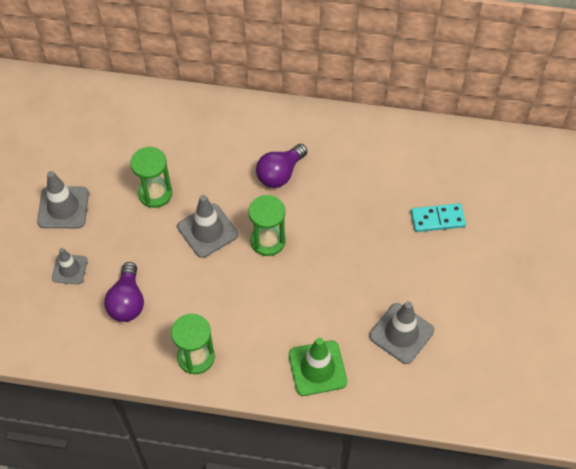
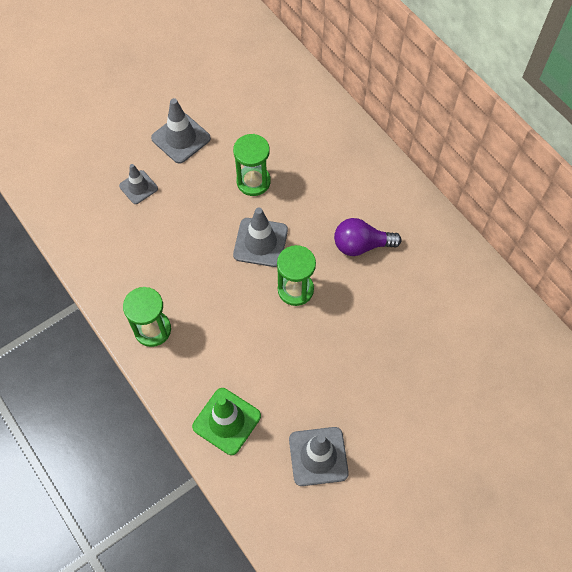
camera: 45 degrees right, 5 degrees up
purple light bulb [104,262,144,322] -> none
turquoise domino [411,203,466,232] -> none

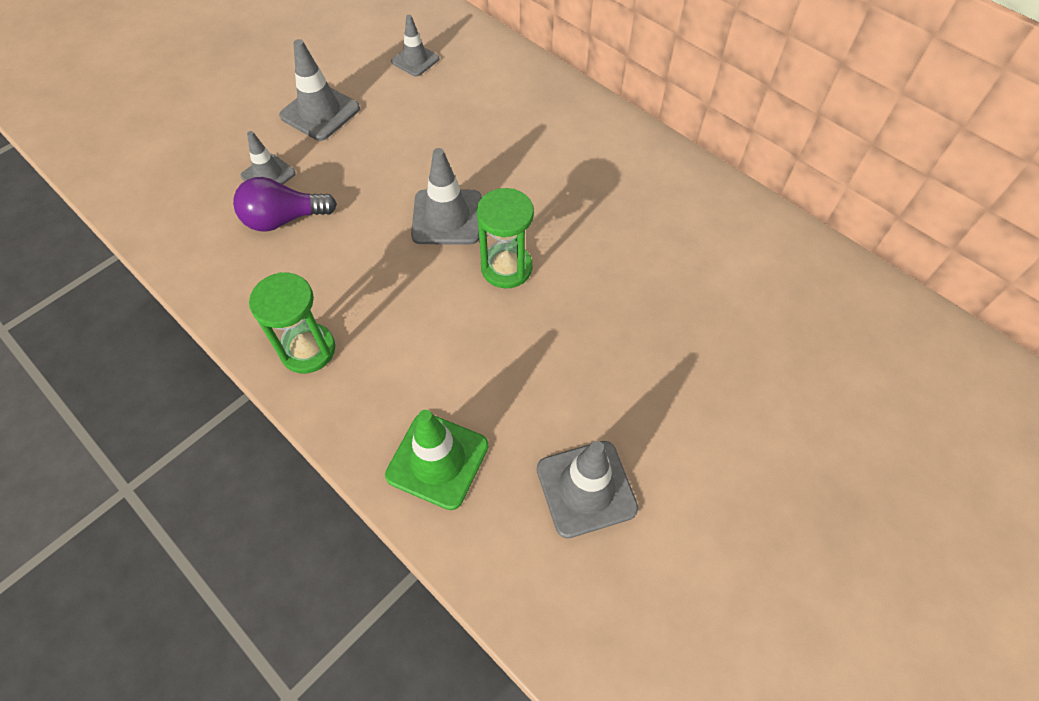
camera: 10 degrees left, 5 degrees down
green hourglass [233,134,271,196] -> none
purple light bulb [334,218,401,256] -> purple light bulb moved to [233,177,337,232]
none -> grey traffic cone [391,15,439,77]

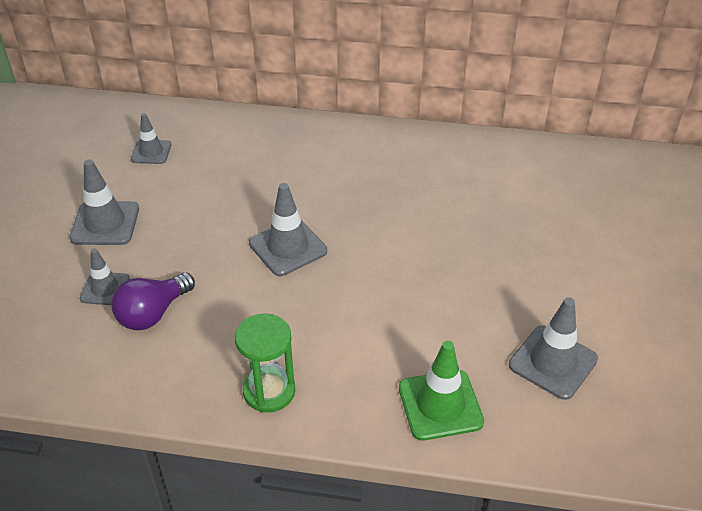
camera: 35 degrees left, 15 degrees down
green hourglass [477,188,534,288] -> none

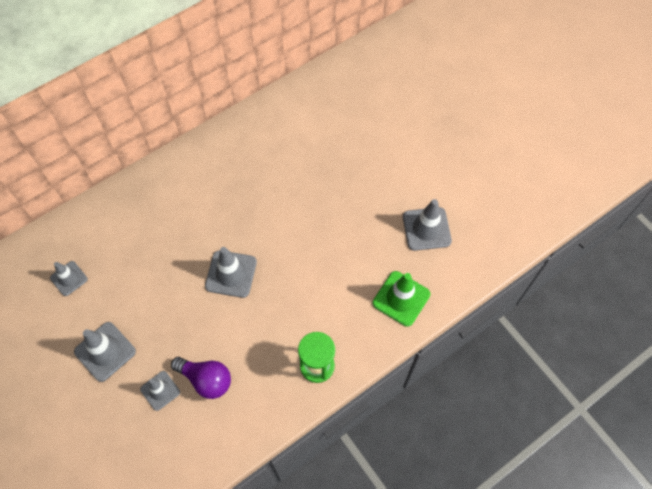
camera: 45 degrees left, 20 degrees up
purple light bulb [111,272,195,330] -> purple light bulb turned 60 degrees counterclockwise [171,357,231,399]

